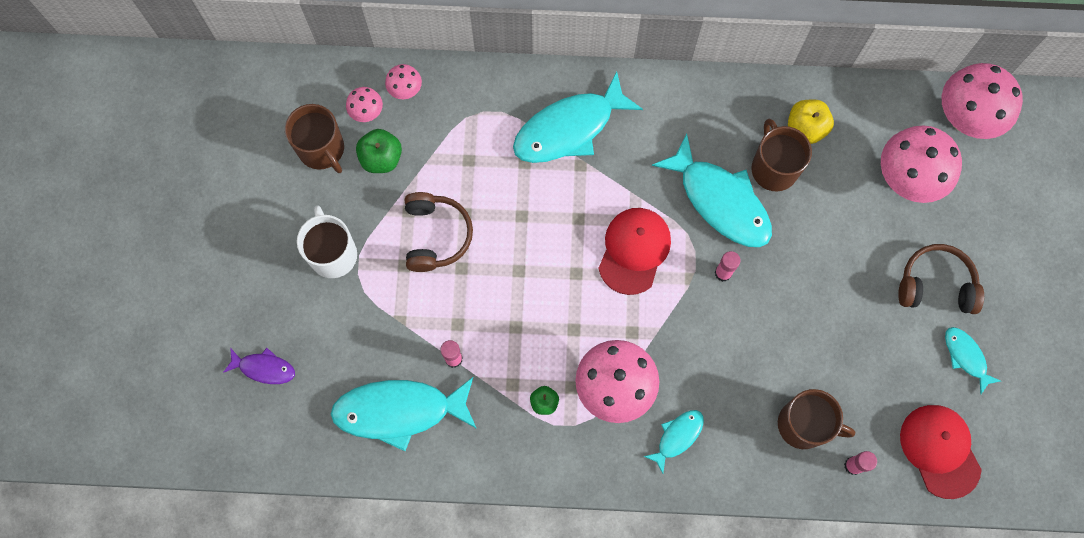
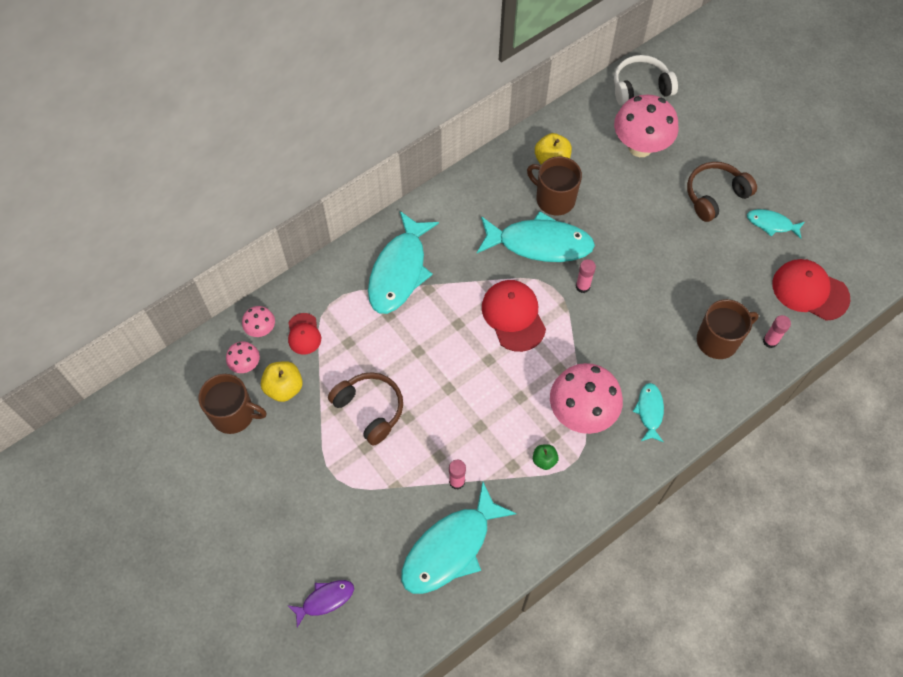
camera: 40 degrees left, 10 degrees down
white mug [297,205,357,278] -> none
green apple [356,129,402,173] -> yellow apple [261,361,303,402]
pink mushroom [942,63,1023,139] -> white headphones [614,55,678,106]
none -> red cap [288,313,321,355]

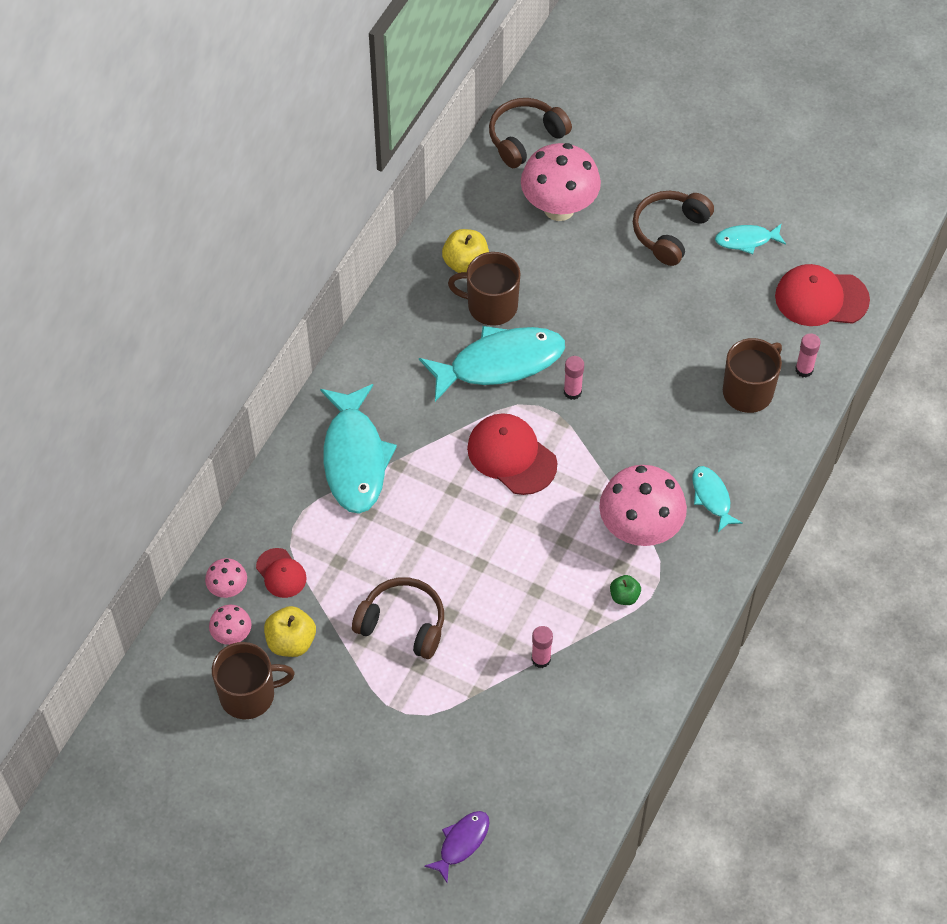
camera: 25 degrees left, 5 degrees down
turquoise fish [401,482,517,594] -> none
white headphones [614,55,678,106] -> brown headphones [489,98,572,168]

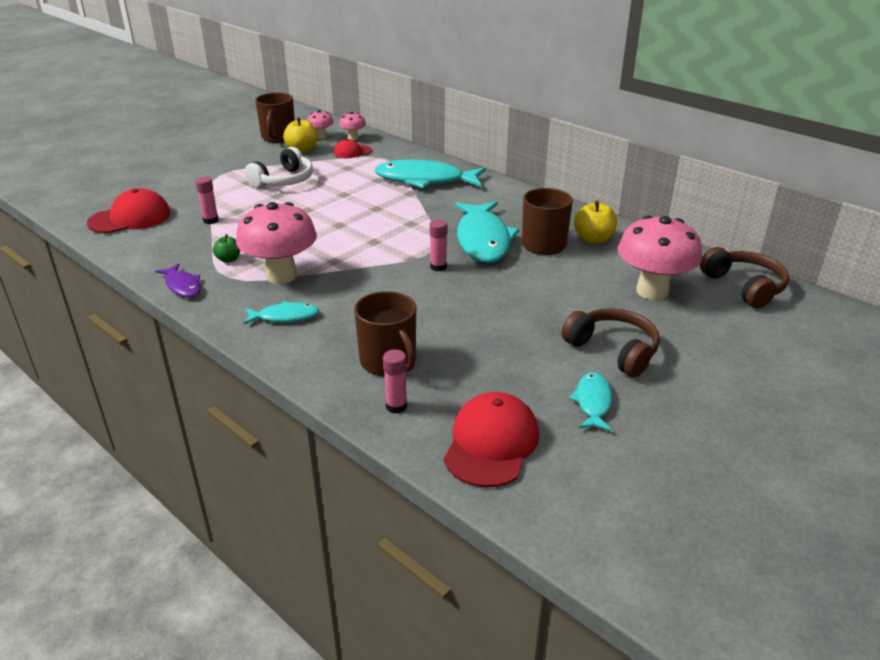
camera: 105 degrees right, 25 degrees down
brown headphones [352,577,444,659] -> white headphones [245,147,313,188]
purple fish [424,811,490,882] -> purple fish moved to [155,263,201,297]
red cap [467,413,557,495] -> red cap moved to [87,188,171,234]

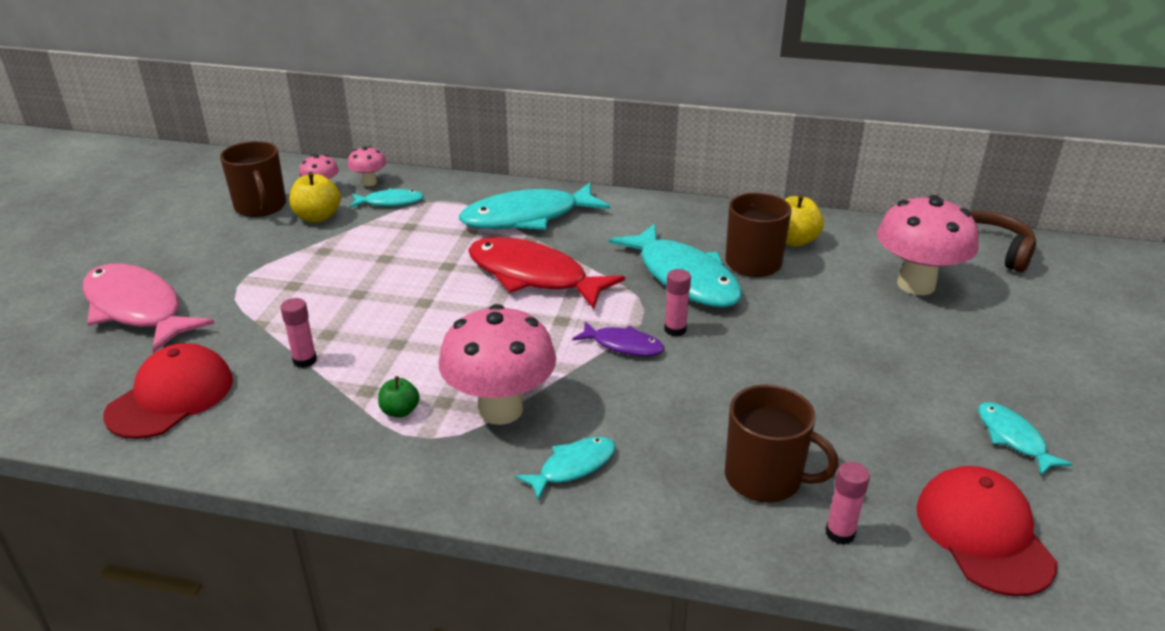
camera: 30 degrees left, 0 degrees up
purple fish [155,263,201,297] -> purple fish moved to [572,321,664,356]
white headphones [245,147,313,188] -> none
red cap [334,139,372,158] -> turquoise fish [350,188,424,208]
brown headphones [562,308,660,377] -> none
none -> pink fish [83,263,215,353]
none -> red fish [468,237,625,309]

